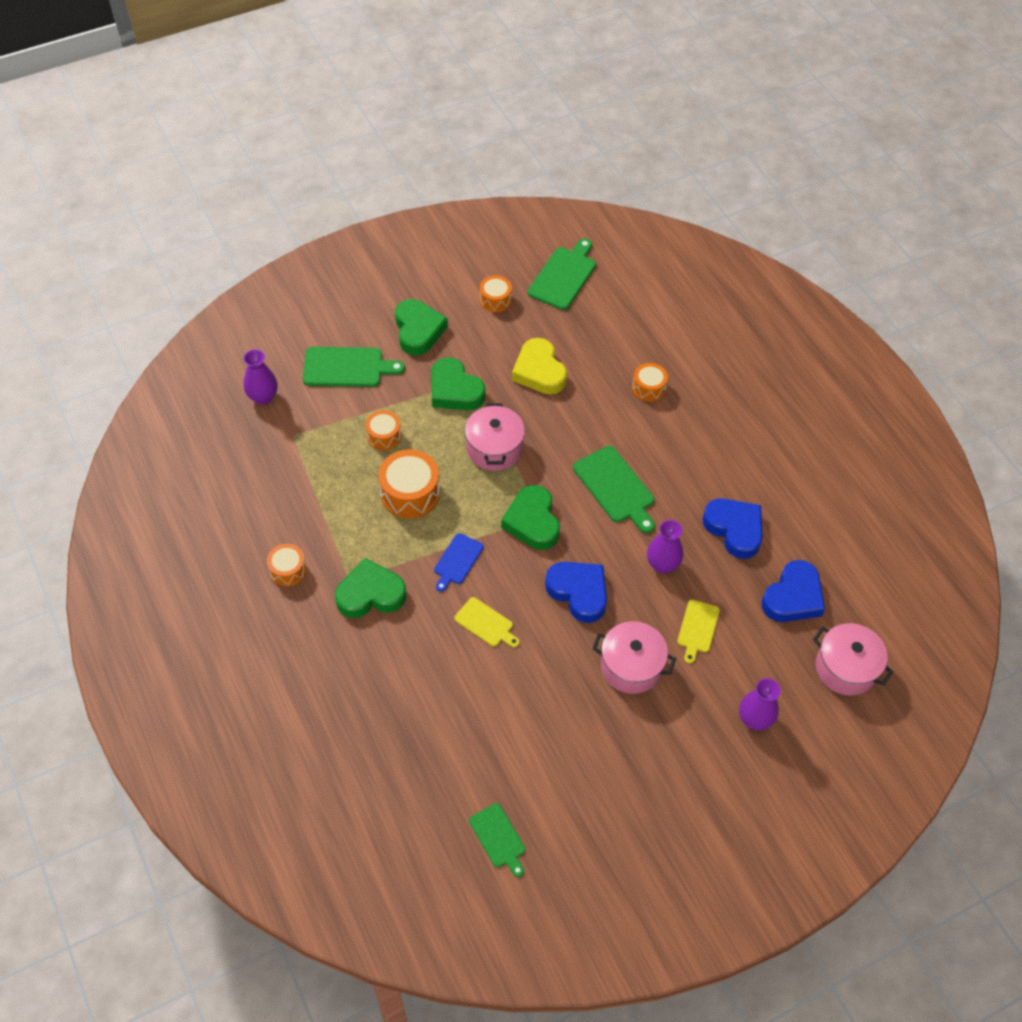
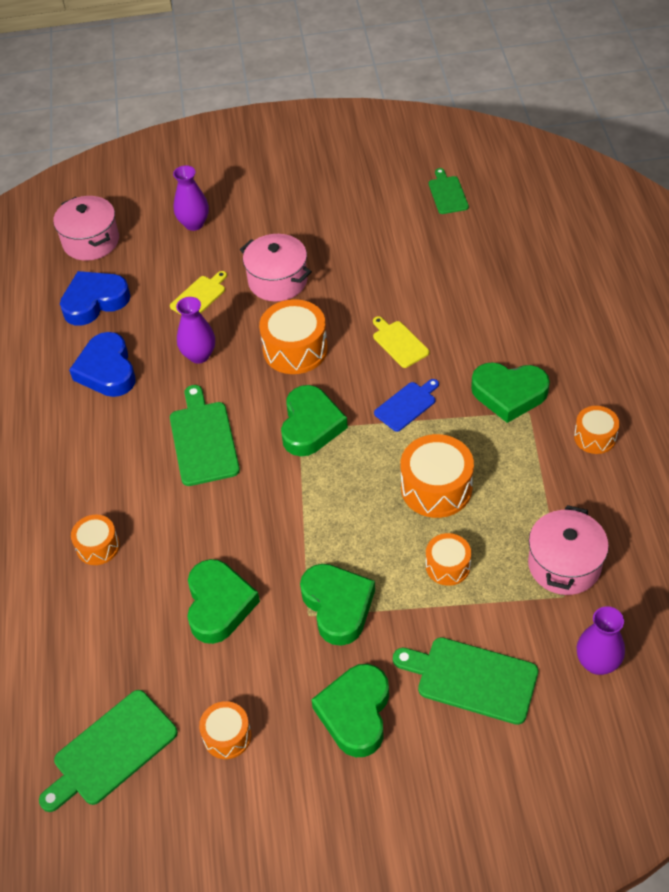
camera: 155 degrees left, 5 degrees down
pink pot [465,403,525,471] -> pink pot moved to [528,505,609,595]
yellow heart [512,338,567,394] -> green heart [187,559,260,644]
blue heart [545,562,607,623] -> orange drum [259,299,328,374]

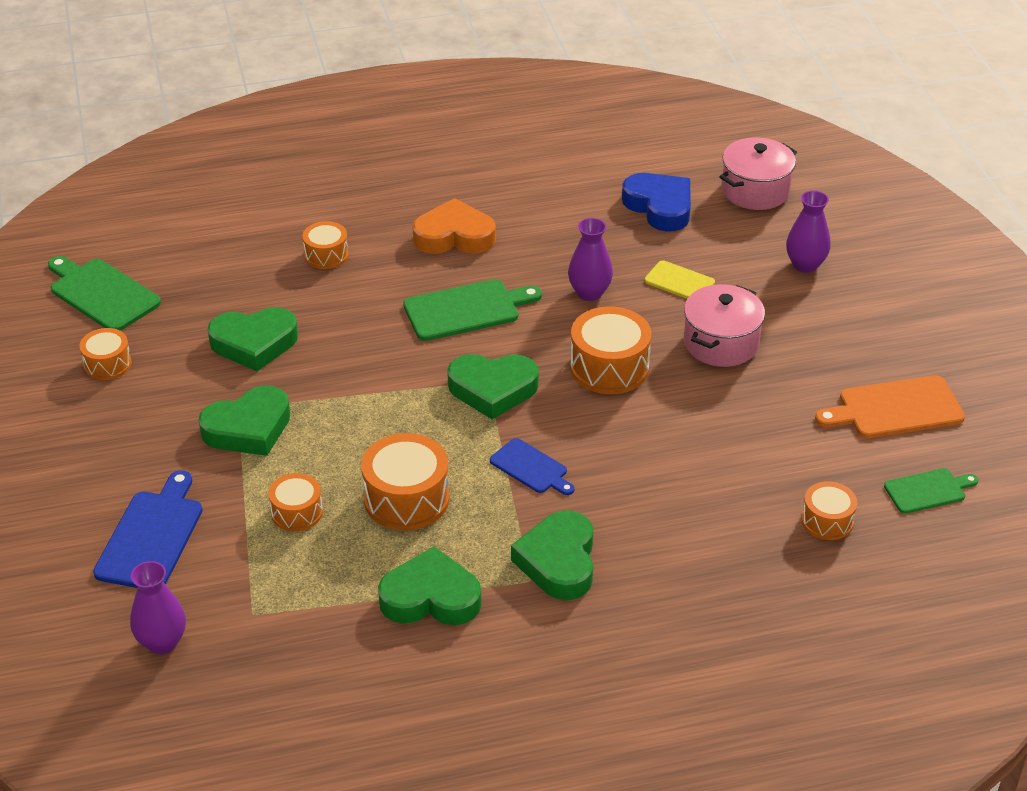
camera: 80 degrees right, 10 degrees down
blue heart [69,332,136,397] -> none
green heart [311,664,389,757] -> green heart moved to [378,547,481,625]
yellow cutting board [373,316,429,368] -> none
green cutting board [393,637,538,725] -> blue cutting board [93,470,203,588]
pink pot [528,505,609,595] -> none
orange drum [574,406,620,454] -> orange drum moved to [801,481,857,540]
none -> orange heart [413,198,496,254]
none -> orange cutting board [815,375,965,438]

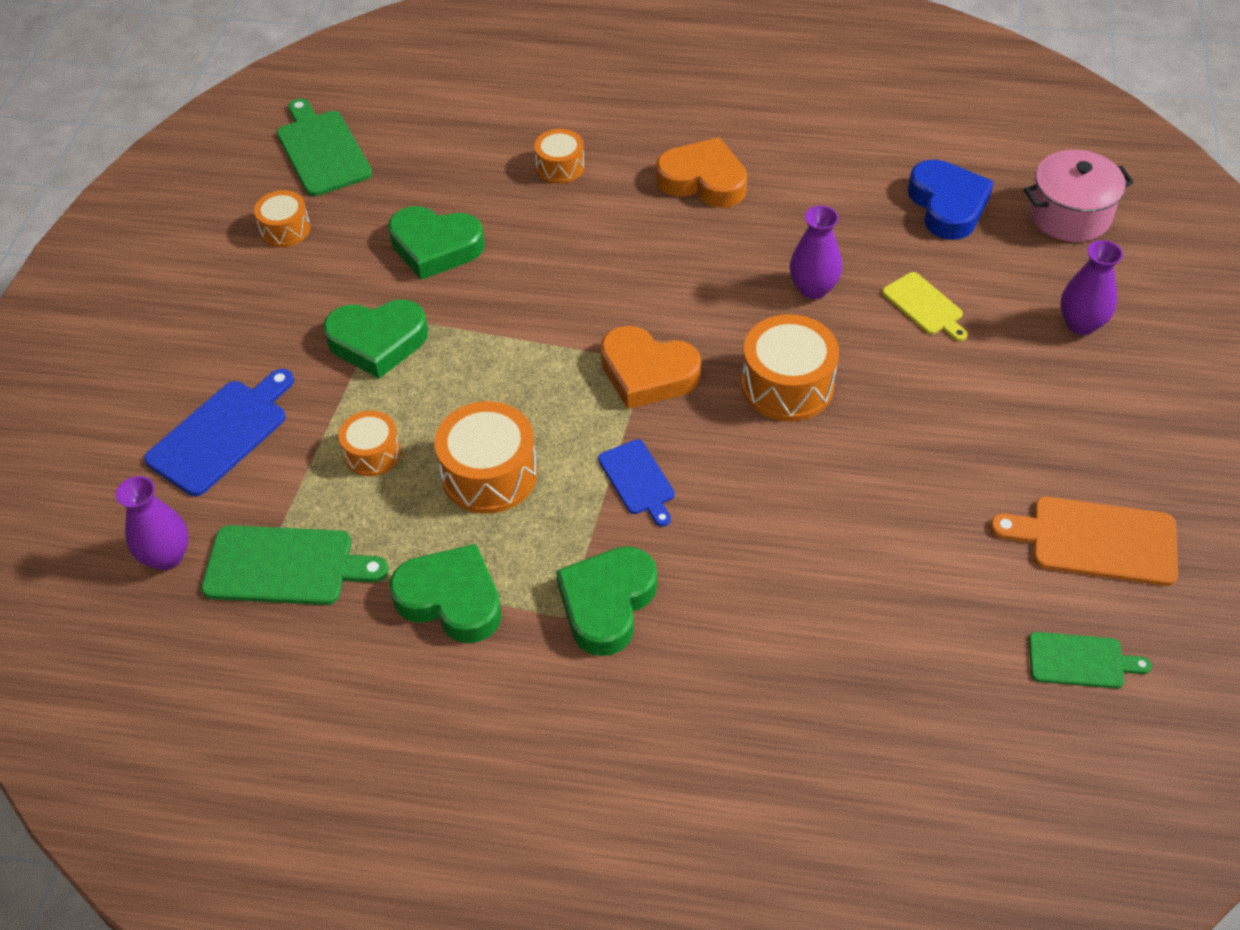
camera: 25 degrees right, 10 degrees up
green cutting board [403,279,542,341] -> green cutting board moved to [201,525,388,605]
green heart [447,354,539,420] -> orange heart [600,326,701,409]
pink pot [684,284,765,367] -> none
orange drum [801,481,857,540] -> none

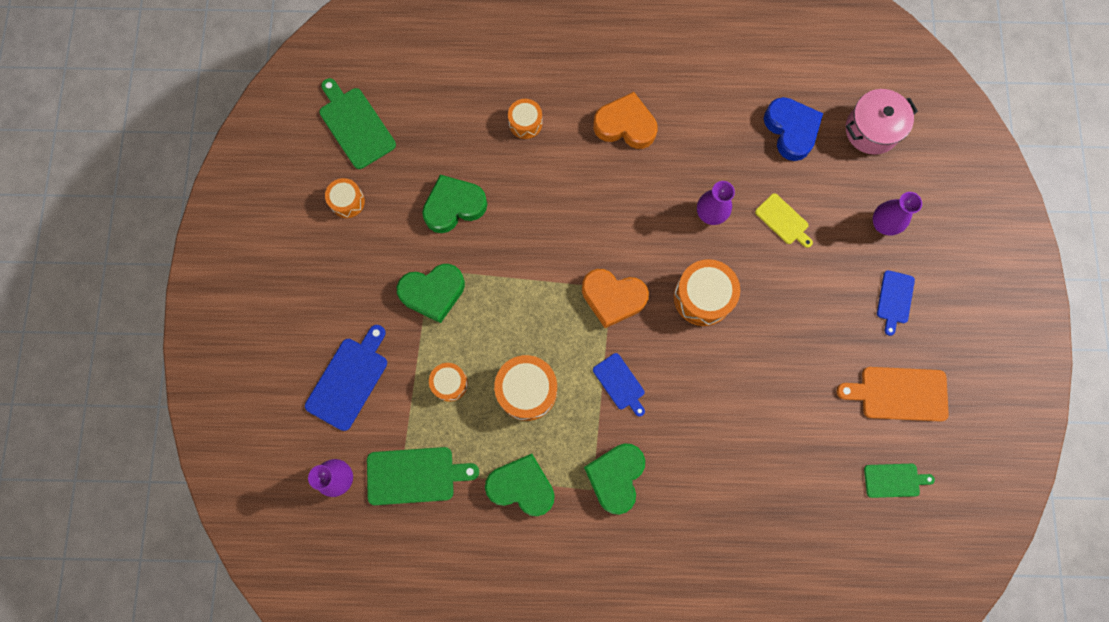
camera: 10 degrees left, 25 degrees up
green heart [388,206,485,280] -> green heart turned 150 degrees clockwise [422,175,487,233]
none -> blue cutting board [877,270,915,336]

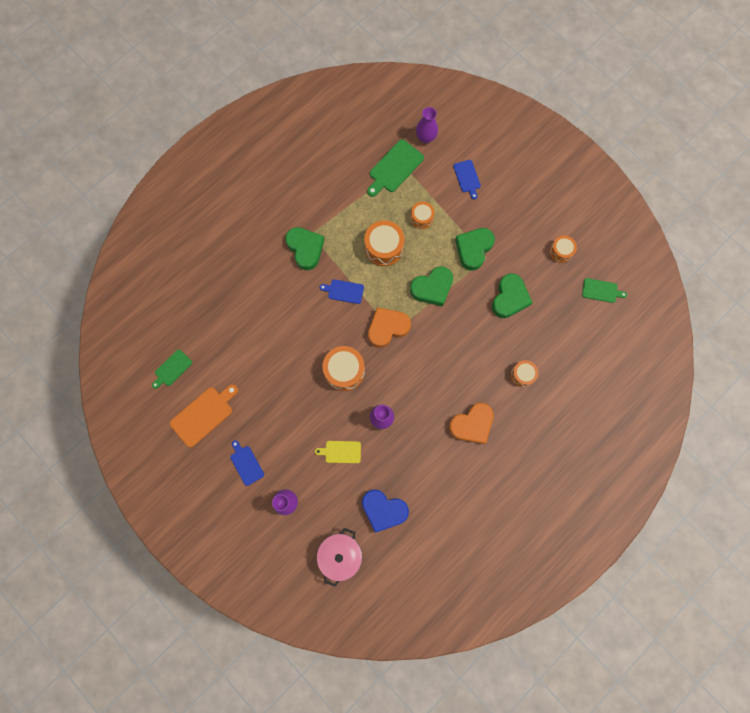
camera: 135 degrees right, 0 degrees up
blue cutting board [305,325,387,431] -> blue cutting board [453,160,481,199], size x0.62
green cutting board [319,78,396,169] -> green cutting board [582,278,627,303], size x0.62
green heart [485,454,555,516] -> green heart moved to [410,266,453,307]

